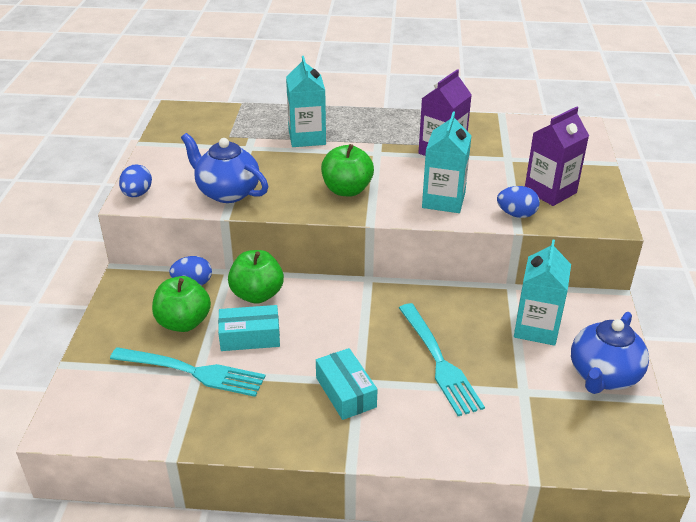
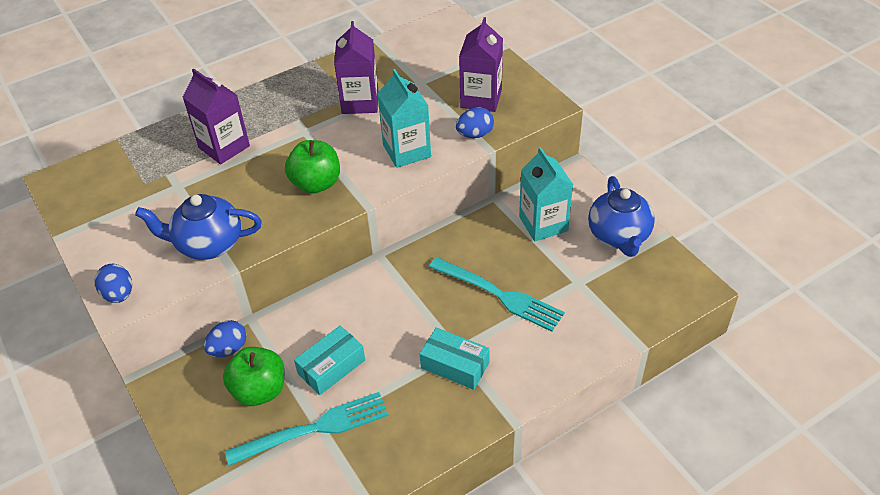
camera: 35 degrees left, 10 degrees up
green apple [228,250,284,304] -> none
turquoise carton [286,56,326,147] -> purple carton [183,68,250,164]

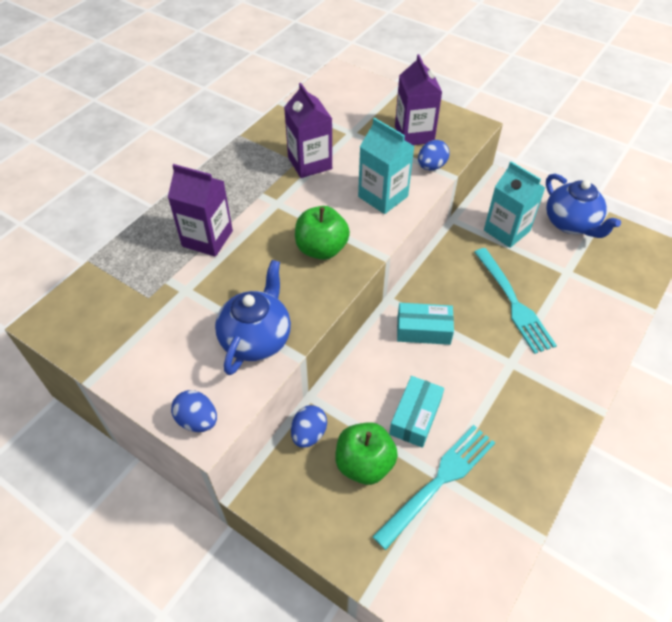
camera: 25 degrees left, 5 degrees up
blue teapot [135,194,262,260] -> blue teapot turned 135 degrees clockwise [215,260,291,375]
turquoise box [420,327,490,390] -> turquoise box moved to [397,303,454,345]
turquoise fork [429,257,565,332] -> turquoise fork turned 60 degrees clockwise [474,248,557,354]

